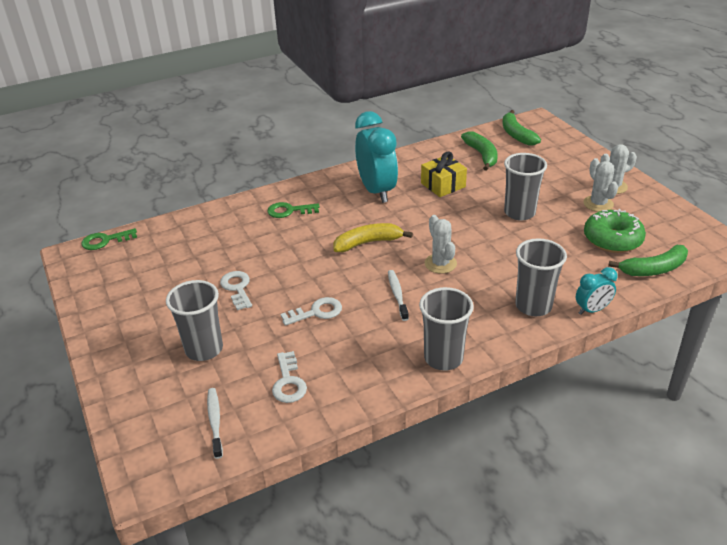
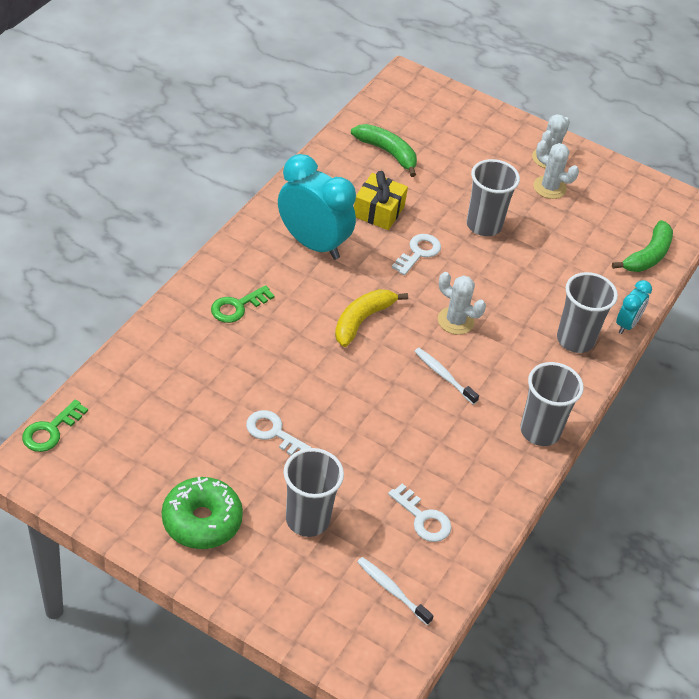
camera: 40 degrees left, 10 degrees up
white key [281,297,342,326] -> white key moved to [392,234,441,275]
green banana [502,110,541,145] -> none
green donut [584,209,646,253] -> green donut moved to [162,477,243,549]

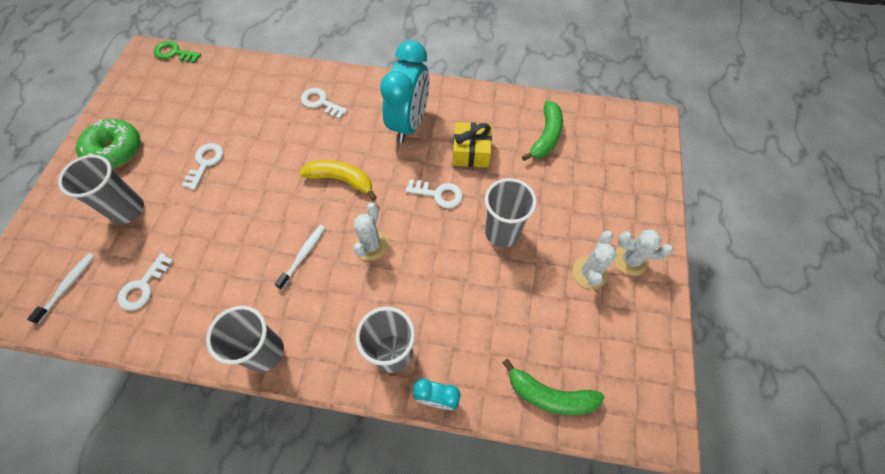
camera: 75 degrees right, 15 degrees up
green key [211,285,275,323] -> white key [301,88,348,119]

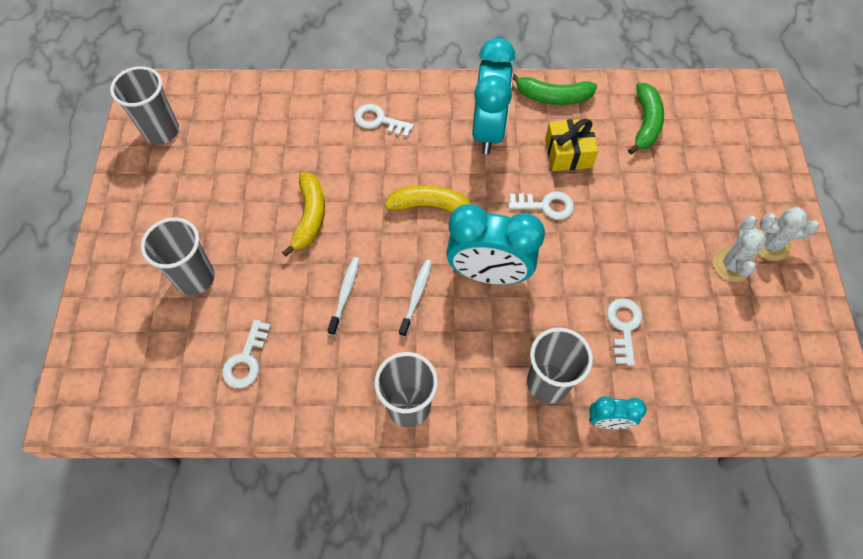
camera: 10 degrees left, 0 degrees up
white toothbrush [27,253,94,324] -> white toothbrush moved to [327,257,360,335]
green donut [76,119,140,169] -> none
green key [154,41,201,63] -> none
white key [181,143,223,190] -> white key moved to [607,298,643,366]
white cactus [353,203,388,261] -> turquoise clock [446,204,545,285]
grey cup [485,178,537,247] -> grey cup moved to [110,66,179,144]
green banana [502,359,604,415] -> green banana moved to [513,73,597,105]
none -> yellow banana [282,172,325,257]

